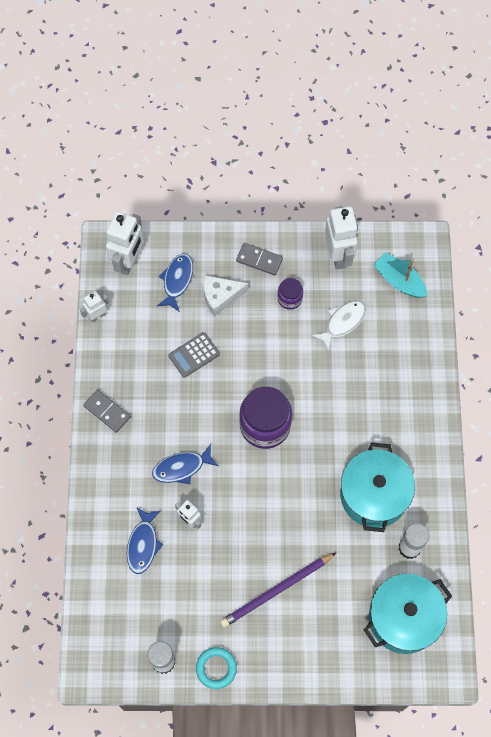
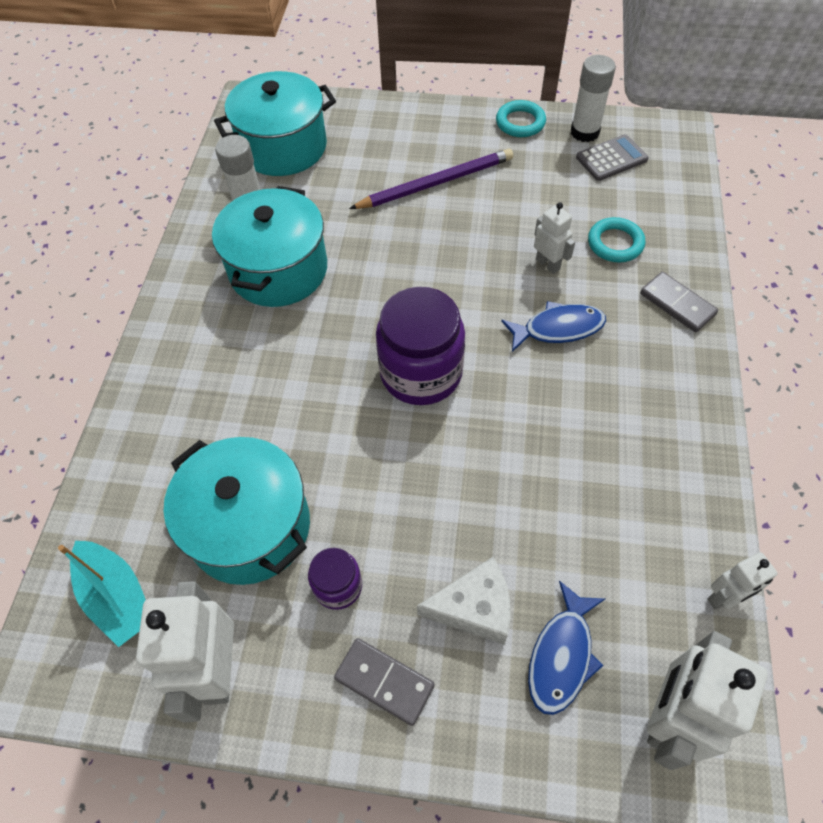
camera: 170 degrees left, 10 degrees down
grey domino [83,389,131,433] -> grey domino moved to [640,272,718,332]
blue fish [127,507,163,574] -> turquoise ring [588,217,645,262]
grey calculator [168,332,220,378] -> grey calculator moved to [576,134,649,181]
white fish [311,300,366,352] -> turquoise pot [164,437,310,585]

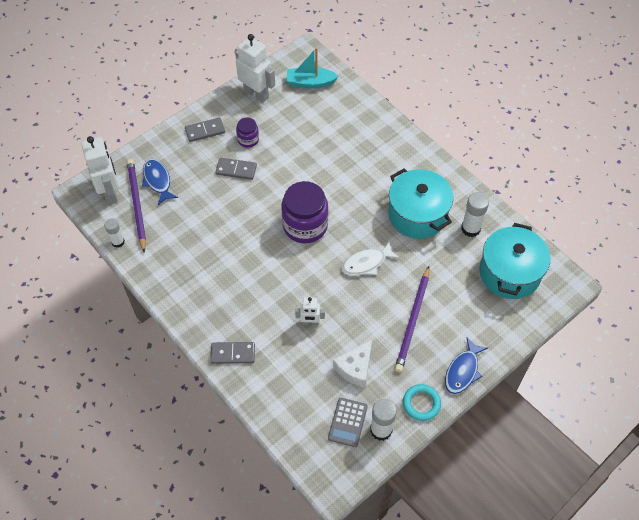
camera: 130 degrees right, 0 degrees up
turquoise pot [164,437,310,585] -> none
white cheese [417,557,510,644] -> white cheese moved to [333,340,372,388]
blue fish [501,301,606,352] -> blue fish moved to [445,338,488,394]
turquoise ring [588,217,645,262] -> none
white robot [707,552,778,610] -> white glue stick [104,218,125,248]
none -> purple pencil [127,159,146,253]
none -> grey domino [215,158,257,180]
none -> white fish [341,241,400,276]

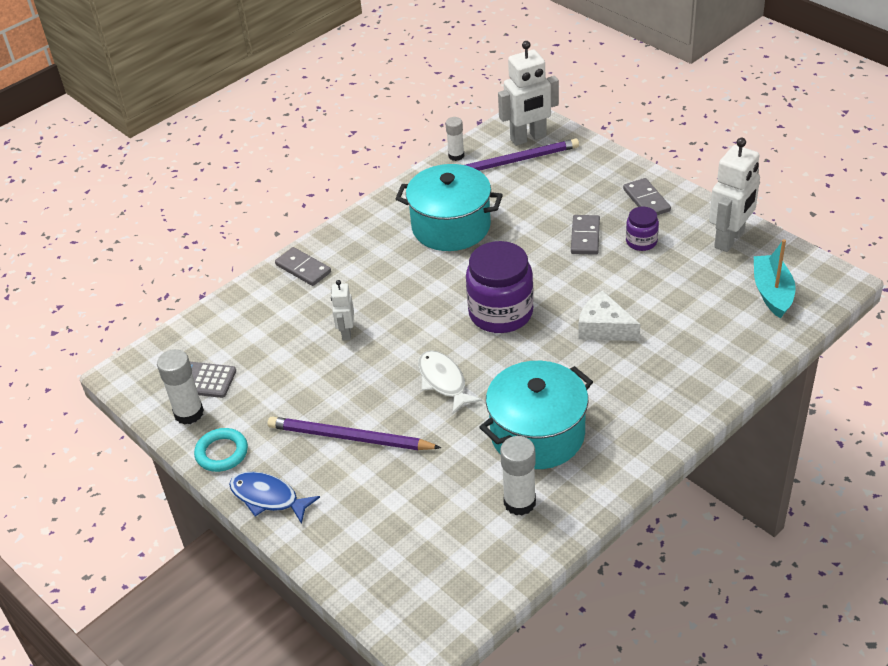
camera: 90 degrees right, 15 degrees down
blue fish [142,159,178,205] -> none
grey domino [210,342,255,364] -> grey domino turned 45 degrees counterclockwise [275,247,331,286]
white cheese [333,340,372,388] -> white cheese moved to [578,290,640,341]
turquoise pot [479,223,551,299] -> turquoise pot moved to [395,164,503,251]

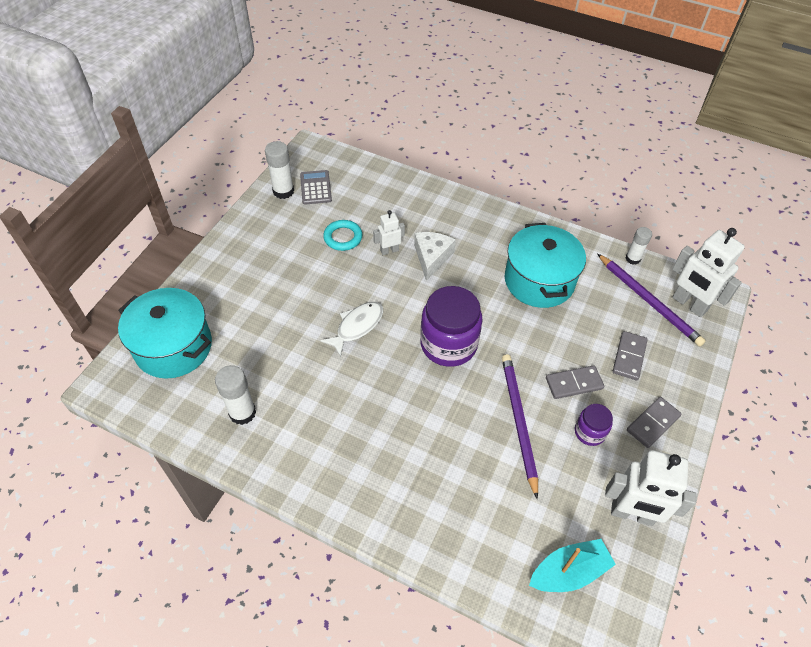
camera: 65 degrees right, 10 degrees up
turquoise ring [194,428,248,472] -> turquoise ring moved to [323,220,363,251]
blue fish [229,472,320,524] -> none
purple pencil [268,417,441,450] -> purple pencil moved to [502,354,538,499]
grey domino [275,247,331,286] -> grey domino moved to [613,331,648,381]
turquoise pot [479,361,593,469] -> turquoise pot moved to [118,288,212,379]
white cheese [578,290,640,341] -> white cheese moved to [414,232,456,281]

